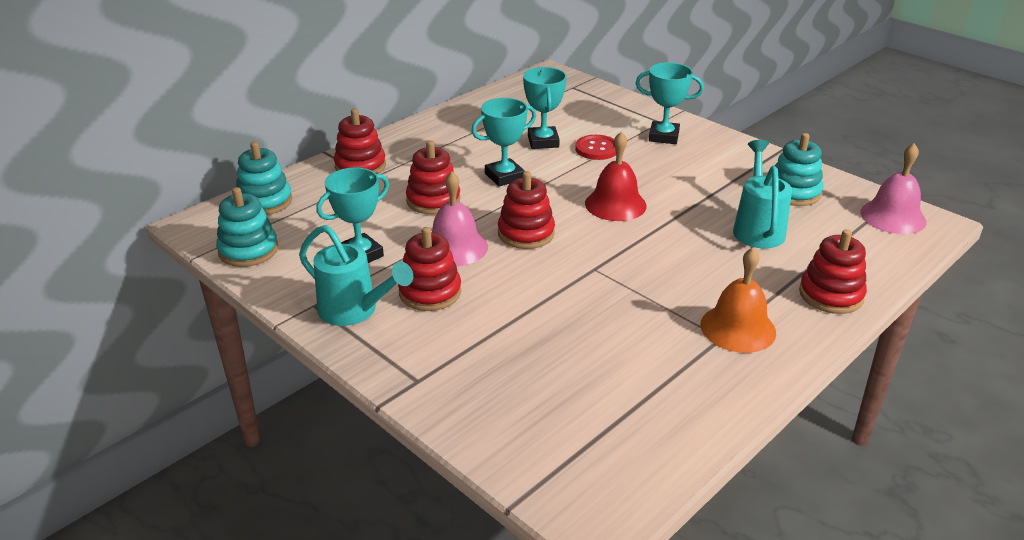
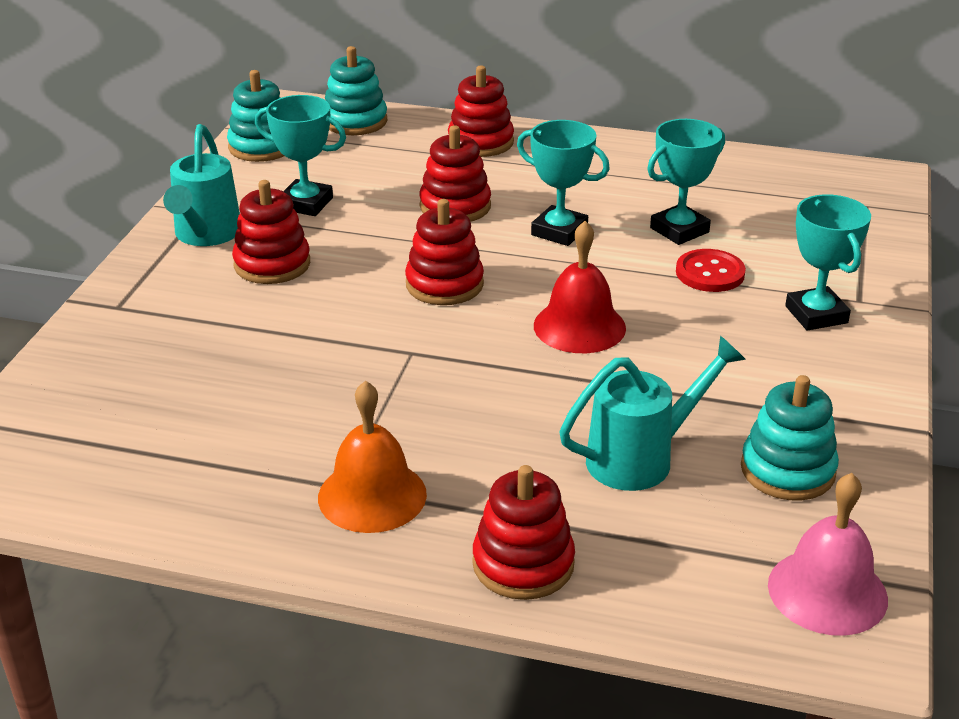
camera: 60 degrees right, 0 degrees up
pink bell [432,171,488,266] -> none

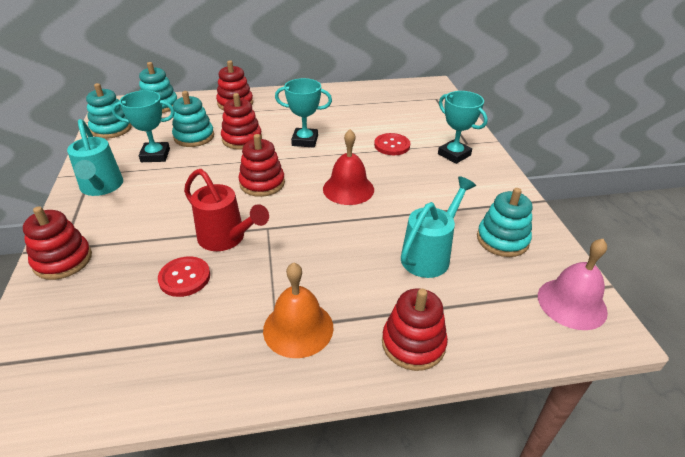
camera: 25 degrees left, 5 degrees up
red stacking toy [232,180,310,284] -> red stacking toy moved to [23,206,92,280]
turquoise trophy [647,119,725,245] -> none
none -> red button [158,256,210,297]
none -> turquoise stacking toy [172,91,214,147]
none -> red watering can [184,169,269,251]

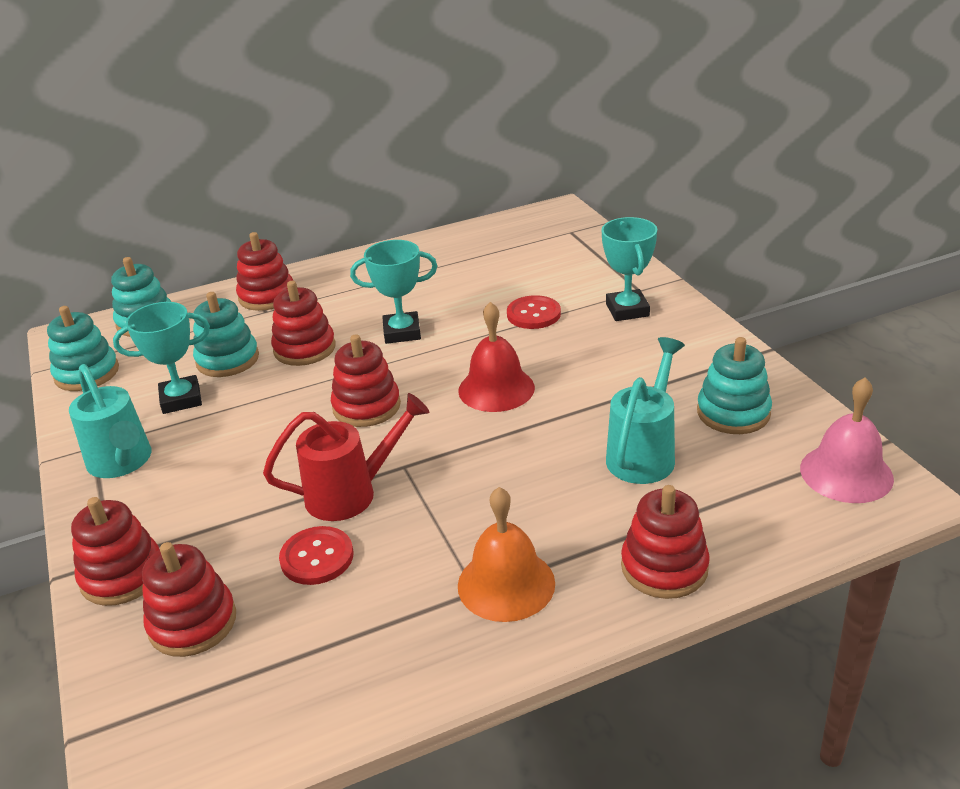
camera: 10 degrees left, 5 degrees down
red watering can [184,169,269,251] -> red watering can turned 45 degrees counterclockwise [263,393,430,521]
turquoise trophy [438,91,488,164] -> turquoise trophy turned 45 degrees clockwise [602,217,657,321]
none -> red stacking toy [142,542,236,657]

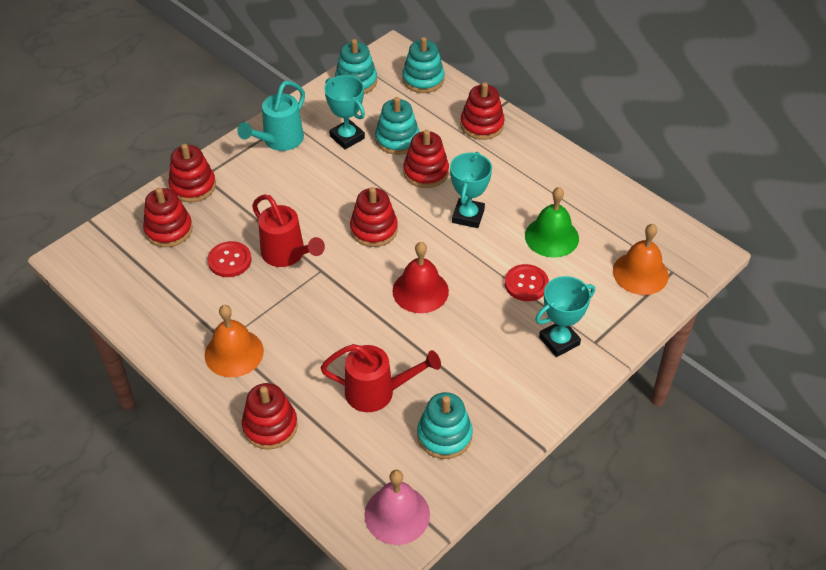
camera: 65 degrees right, 15 degrees up
turquoise trophy [350,240,437,344] -> turquoise trophy turned 45 degrees clockwise [450,152,492,228]
turquoise watering can [606,337,685,484] -> red watering can [321,344,441,412]
none -> green bell [525,187,579,258]
none -> orange bell [613,224,669,295]

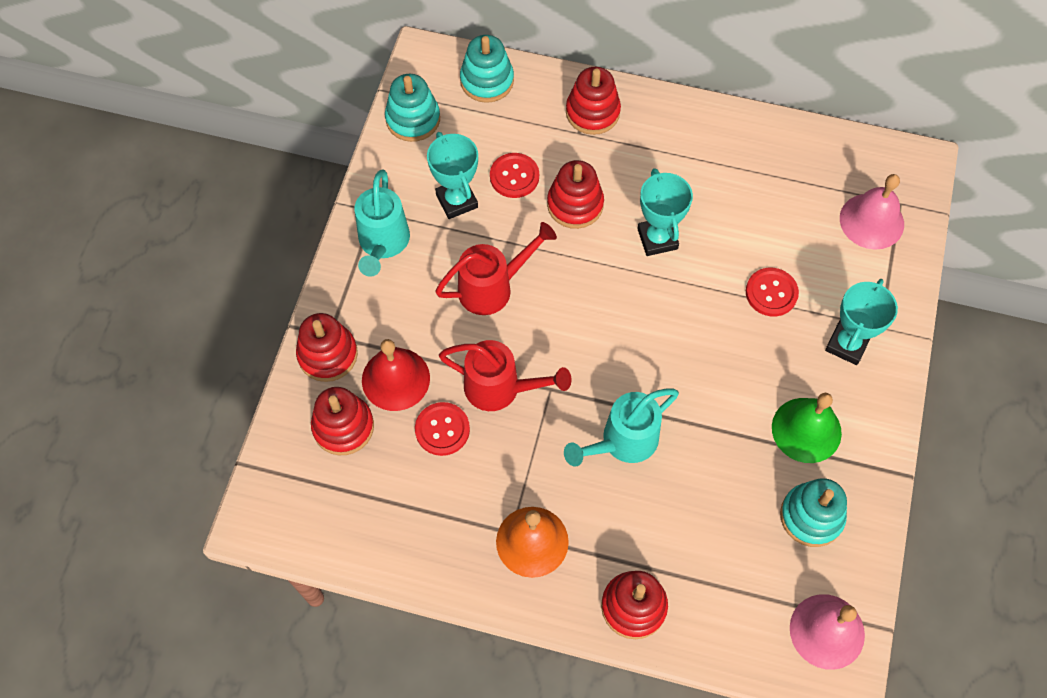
camera: 30 degrees left, 15 degrees up
red watering can [321,344,441,412] -> red watering can moved to [435,222,557,315]
turquoise trophy [324,75,365,149] -> turquoise trophy turned 45 degrees clockwise [427,132,478,219]
red stacking toy [350,187,398,247] -> none
turquoise stacking toy [375,97,419,155] -> red button [490,153,539,198]
red bell [392,242,449,313] -> red bell moved to [362,339,430,411]
green bell [525,187,579,258] -> green bell moved to [772,393,842,463]
orange bell [613,224,669,295] -> pink bell [840,174,904,250]
none -> turquoise watering can [564,388,679,466]

